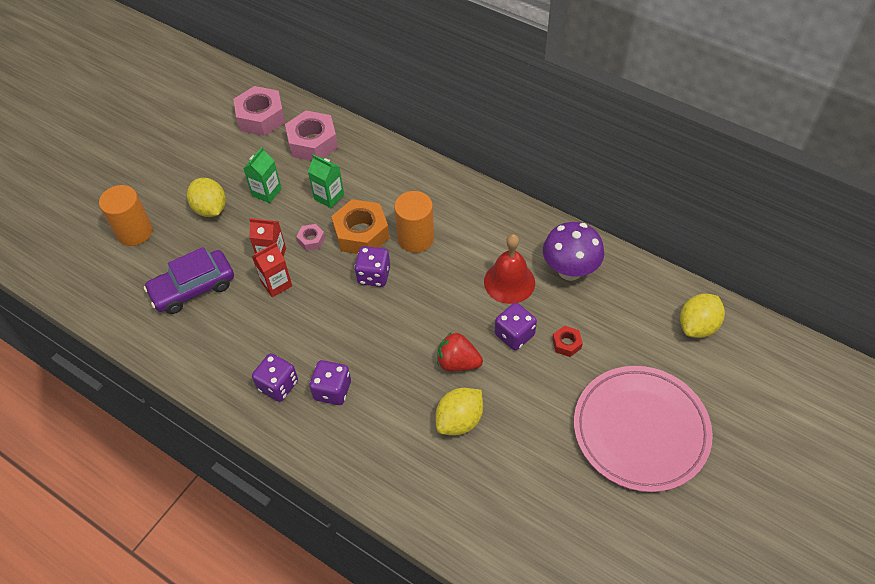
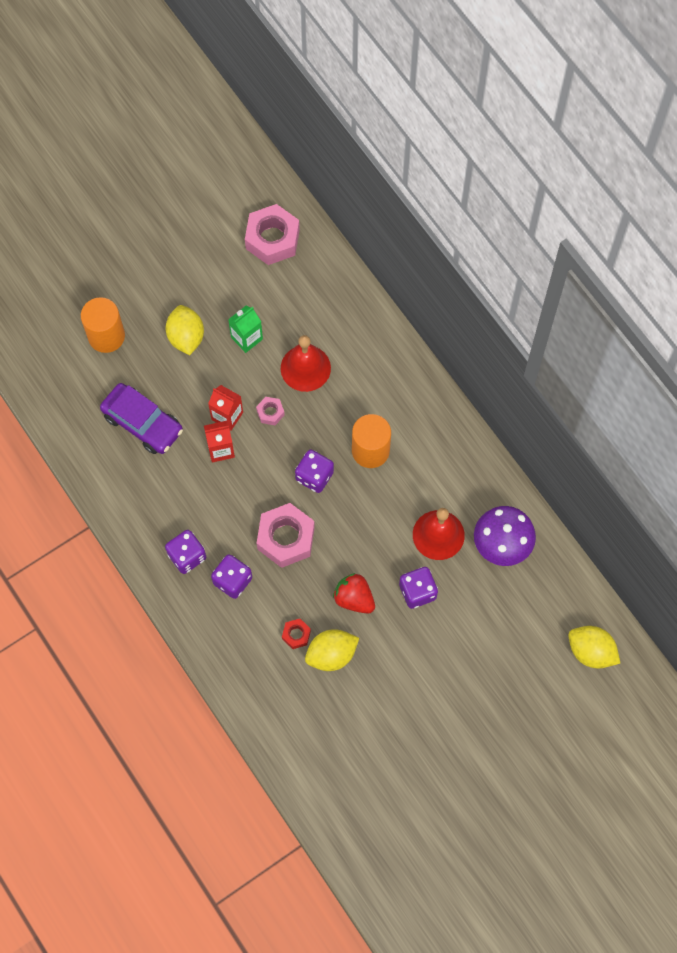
camera: 20 degrees right, 15 degrees up
purple car [144,247,234,314] -> purple car turned 135 degrees counterclockwise [100,383,183,454]
pink nut [285,111,338,161] -> pink nut moved to [257,503,315,568]
green carton [308,154,344,208] -> red bell [281,335,331,392]
orange nut [331,199,390,254] -> none
red nut [552,326,583,357] -> red nut moved to [282,619,311,649]
pink plate [574,366,713,492] -> none
yellow lemon [680,294,725,338] -> yellow lemon turned 60 degrees clockwise [568,626,620,669]

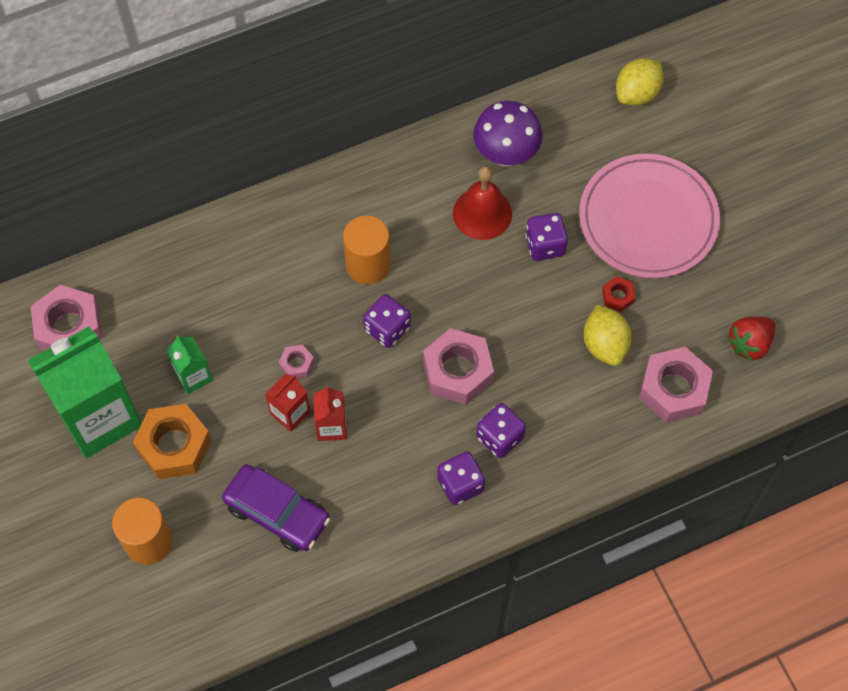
camera: 80 degrees left, 5 degrees down
purple car [100,383,183,454] -> purple car turned 75 degrees clockwise [222,464,330,552]
yellow lemon [166,305,204,355] -> orange nut [133,404,212,479]
red bell [281,335,331,392] -> none
red nut [282,619,311,649] -> red nut moved to [602,276,636,312]
red strawberry [333,573,375,613] -> red strawberry moved to [727,317,775,362]
none -> green carton [28,326,142,458]
none -> pink plate [579,154,720,278]
none -> pink nut [639,347,713,423]

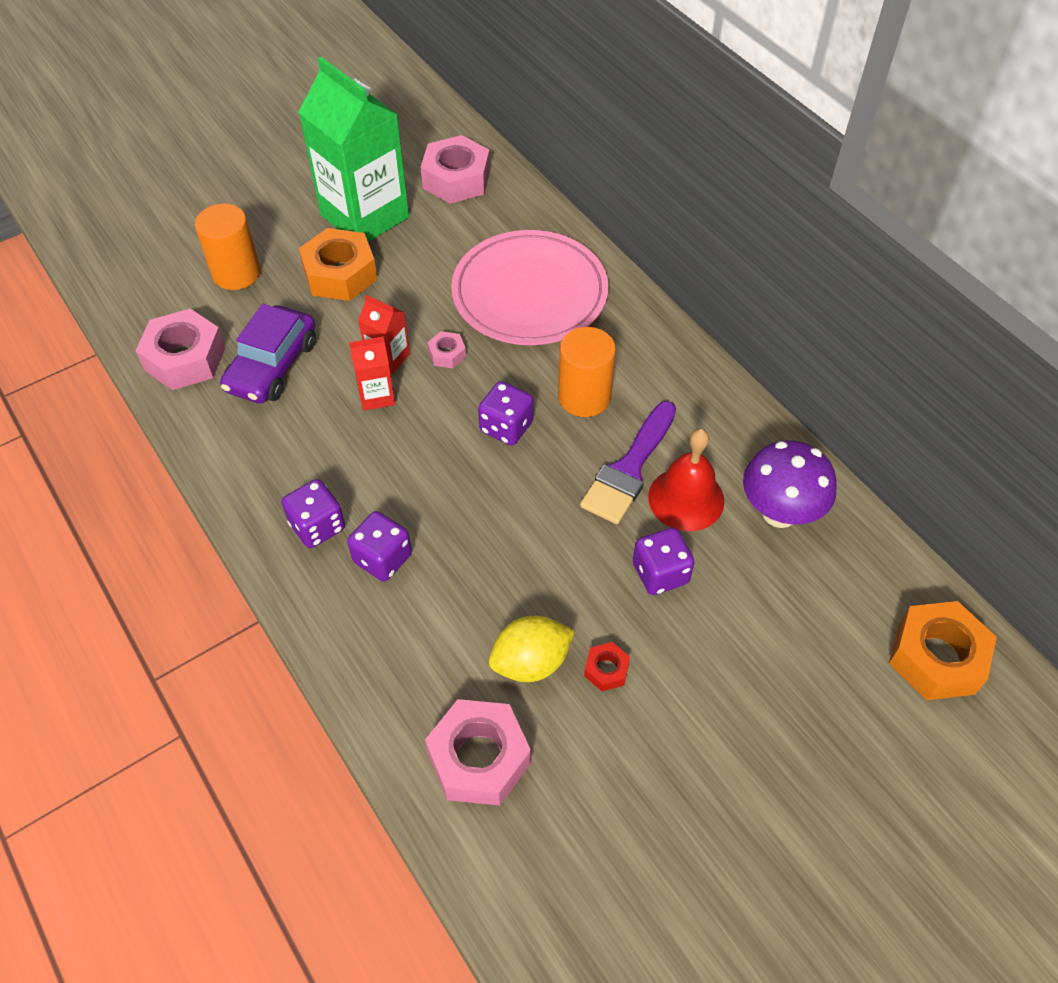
camera: 80 degrees right, 10 degrees down
green carton [166,335,213,394] -> none
pink nut [423,328,494,405] -> pink nut moved to [136,309,226,390]
pink plate [579,154,720,278] -> pink plate moved to [451,230,608,345]
yellow lemon [616,58,663,106] -> orange nut [889,601,997,700]
red strawberry [727,317,775,362] -> none
none -> purple brush [580,401,676,524]

